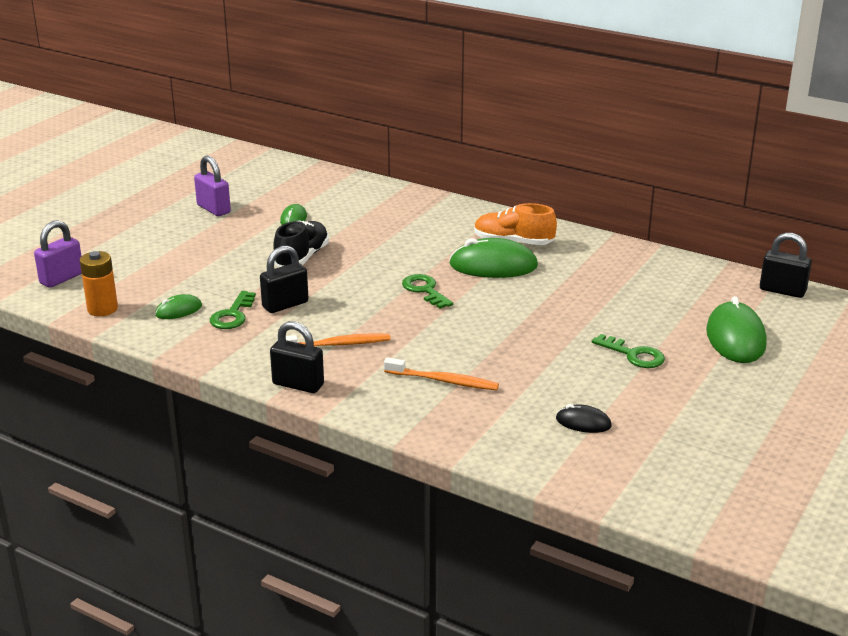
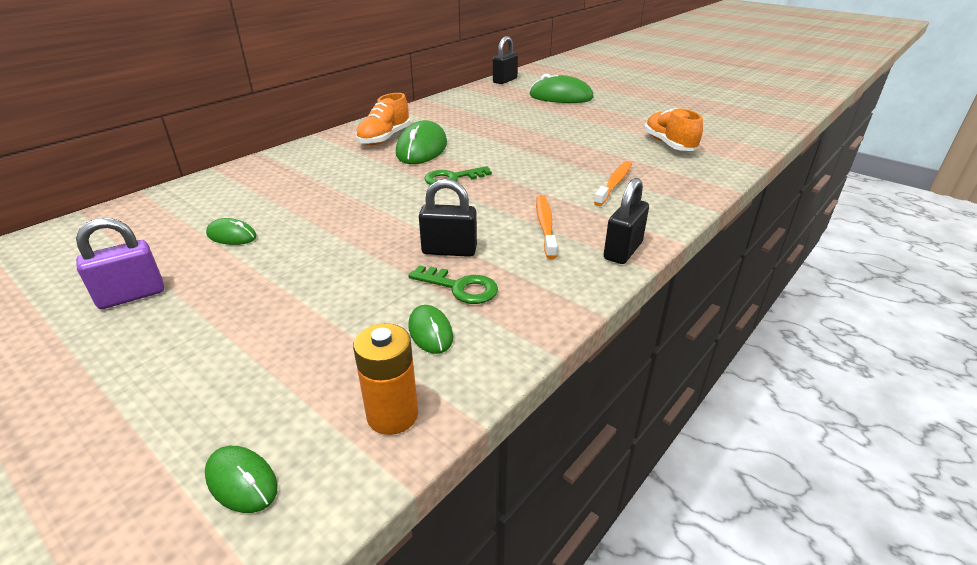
camera: 80 degrees left, 5 degrees up
purple padlock [34,220,82,288] -> green mouse [205,446,278,513]
black padlock [260,246,309,313] -> black padlock turned 60 degrees counterclockwise [419,179,477,257]
black shoe [273,221,329,267] -> none
black mouse [556,404,612,433] -> orange shoe [645,108,703,151]
green key [592,334,665,368] -> none

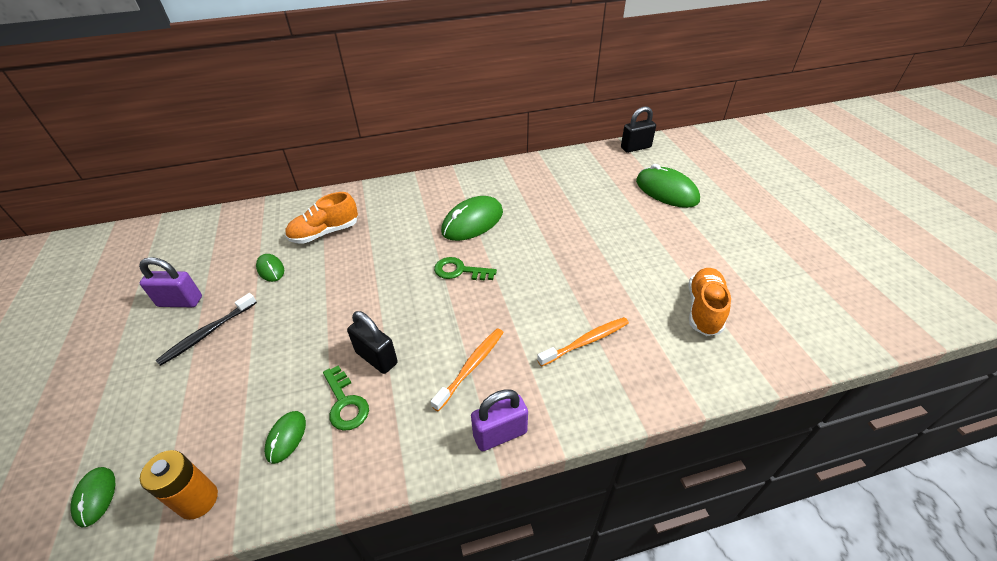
camera: 35 degrees right, 10 degrees up
orange shoe [356,93,410,145] -> orange shoe moved to [285,192,358,244]
black padlock [604,178,649,264] -> purple padlock [471,389,528,451]
none -> black toothbrush [155,293,257,366]

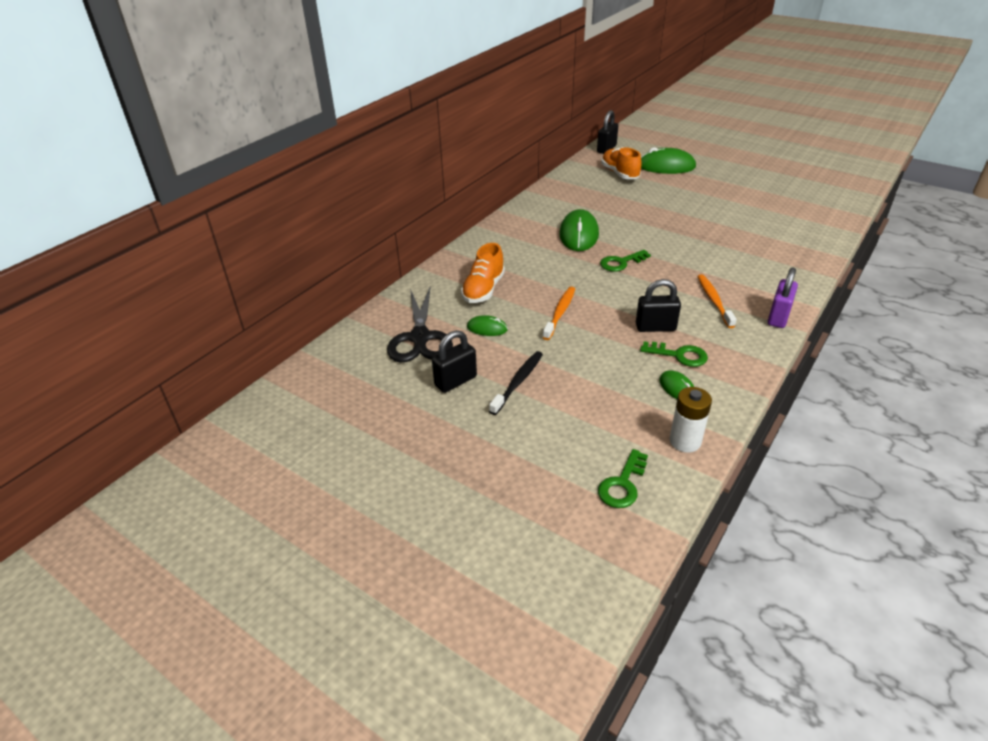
camera: 40 degrees left, 5 degrees down
green mouse [70,467,115,527] -> green key [598,449,648,508]
purple padlock [139,257,202,307] -> black padlock [432,330,477,393]
orange battery [140,450,218,520] -> white battery [670,387,712,453]
black toothbrush [155,293,257,366] -> black toothbrush turned 150 degrees counterclockwise [489,351,543,415]
orange toothbrush [537,317,629,367] -> orange toothbrush moved to [542,287,575,340]
orange shoe [688,268,731,336] -> orange shoe moved to [601,147,641,179]
none -> black scissors [387,286,453,363]

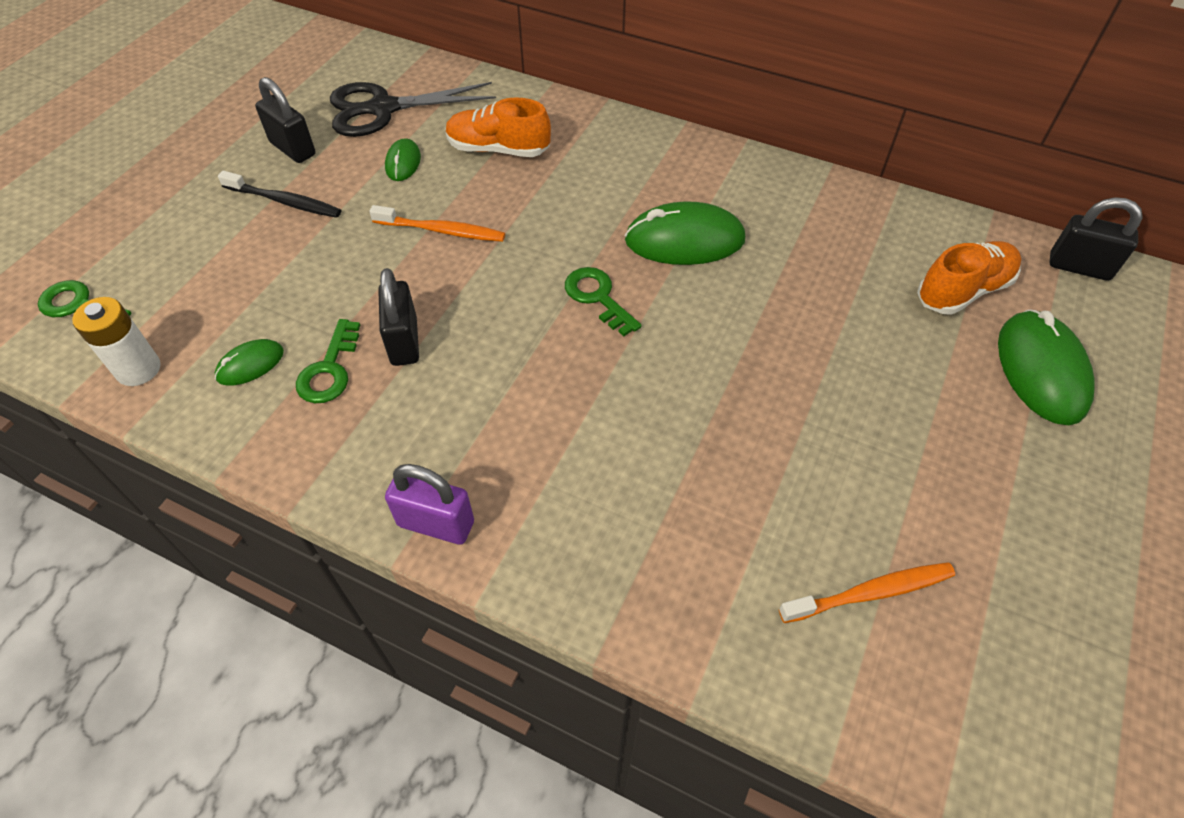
camera: 80 degrees right, 15 degrees up
orange toothbrush [697,274,737,328] -> orange toothbrush moved to [779,562,955,623]

